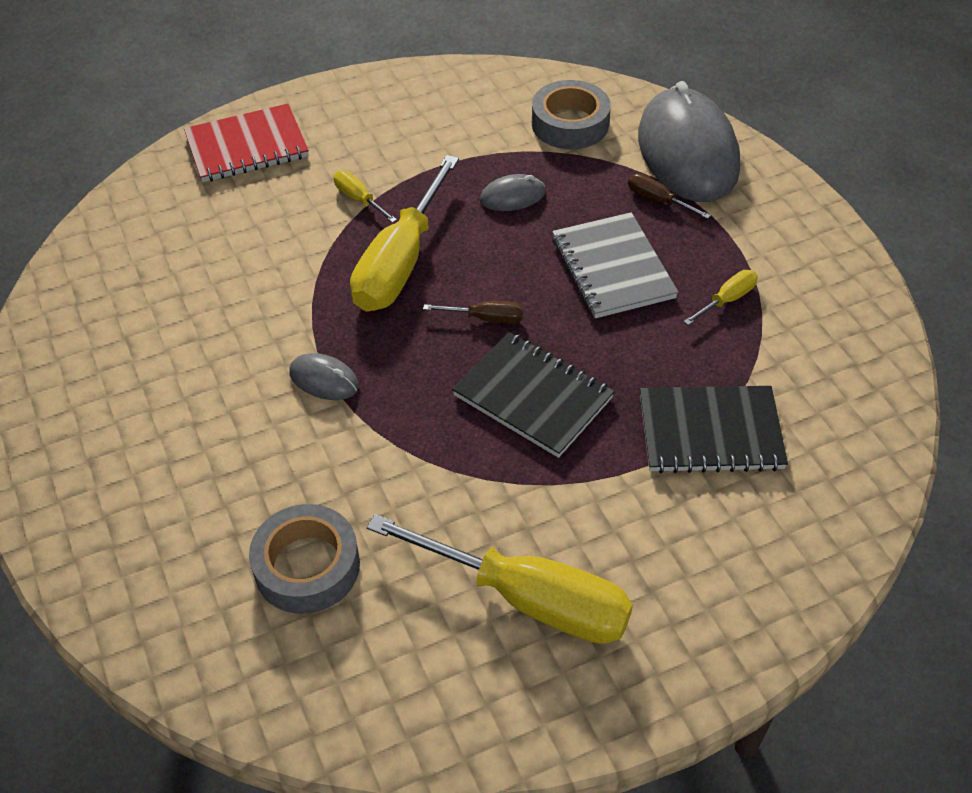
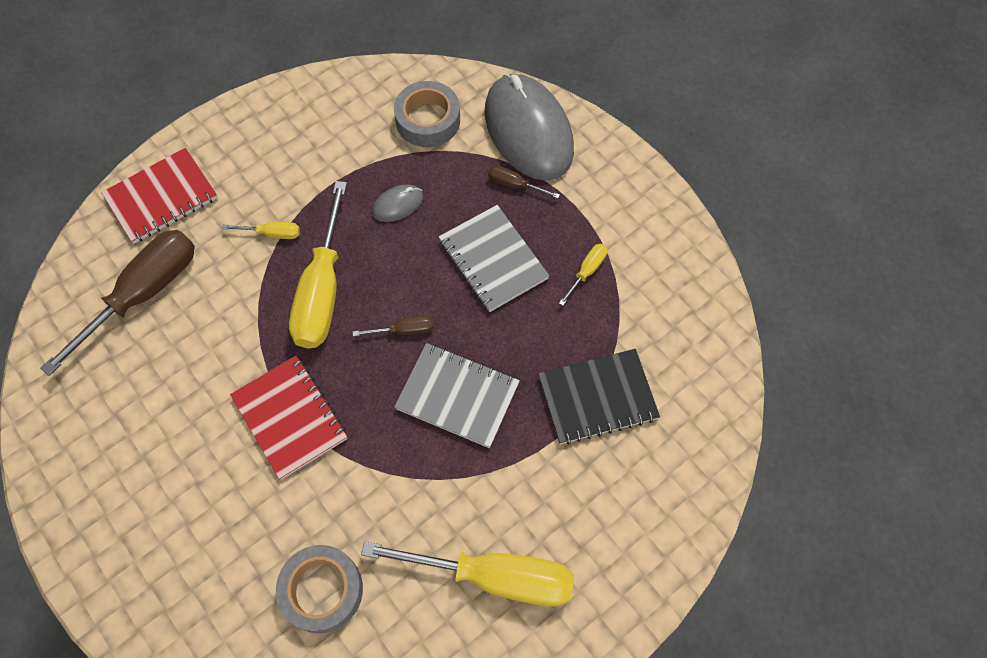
camera: 15 degrees left, 15 degrees up
grey mouse [289,353,359,400] -> red notebook [230,356,347,480]
yellow screwdriver [334,170,397,223] -> yellow screwdriver turned 150 degrees clockwise [222,222,300,239]
black notebook [452,332,615,458] -> grey notebook [395,343,520,448]
none -> brown screwdriver [40,230,195,376]

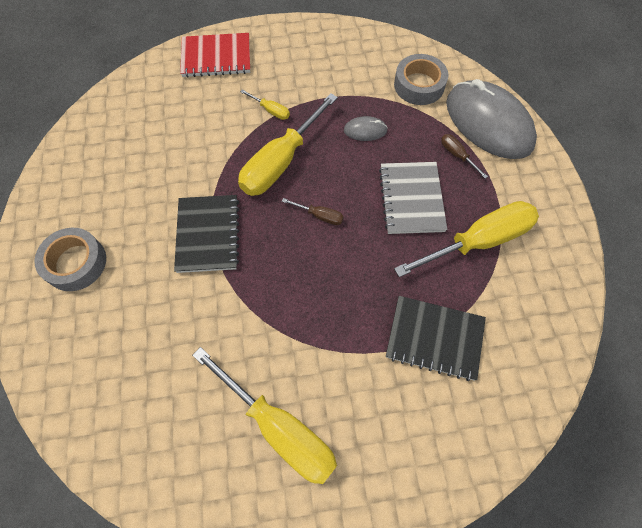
camera: 30 degrees right, 0 degrees up
brown screwdriver [40,230,195,376] -> none
red notebook [230,356,347,480] -> black notebook [174,195,239,273]
grey tape [276,545,363,633] -> grey tape moved to [34,228,106,291]
grey notebook [395,343,520,448] -> none
grey mouse [485,74,574,181] -> grey mouse turned 45 degrees counterclockwise [446,79,537,159]
yellow screwdriver [559,244,607,306] -> yellow screwdriver [394,201,539,277], size x2.33

